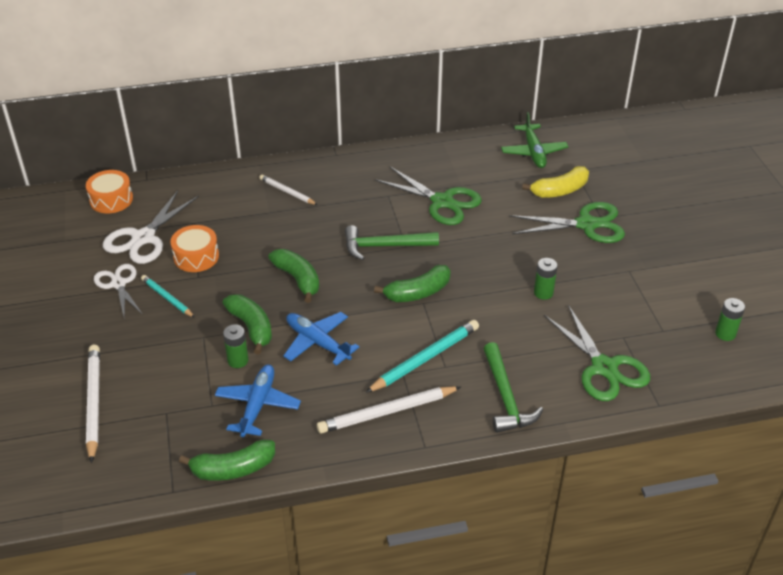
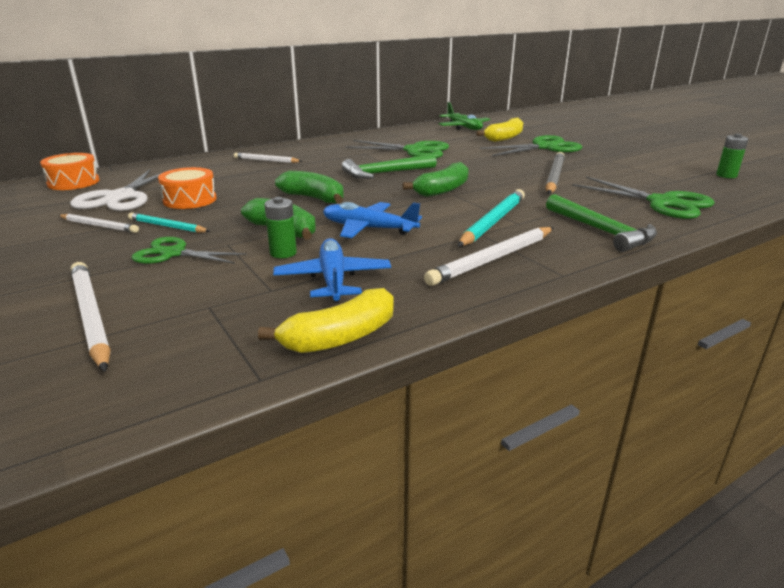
camera: 20 degrees left, 15 degrees down
white scissors [94,264,143,317] -> white pencil [58,214,139,233]
green banana [179,440,275,481] -> yellow banana [258,288,394,353]
green battery [534,258,558,300] -> grey pencil [545,152,565,194]
none -> green scissors [132,237,247,264]

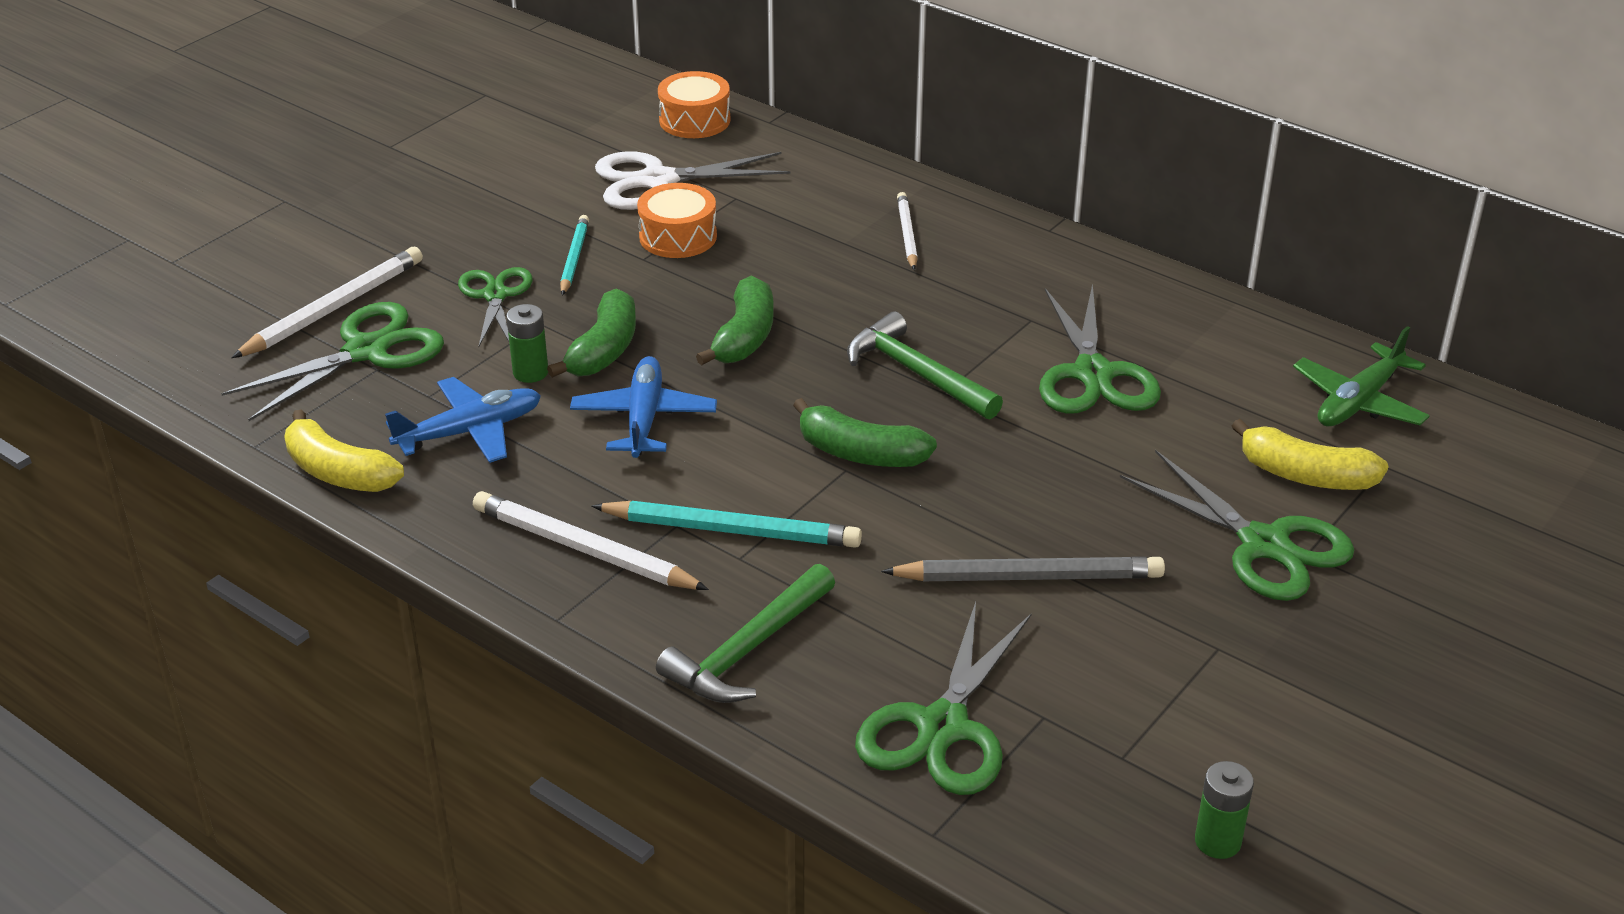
camera: 70 degrees right, 10 degrees up
white pencil [58,214,139,233] -> none
none -> green scissors [221,302,444,421]

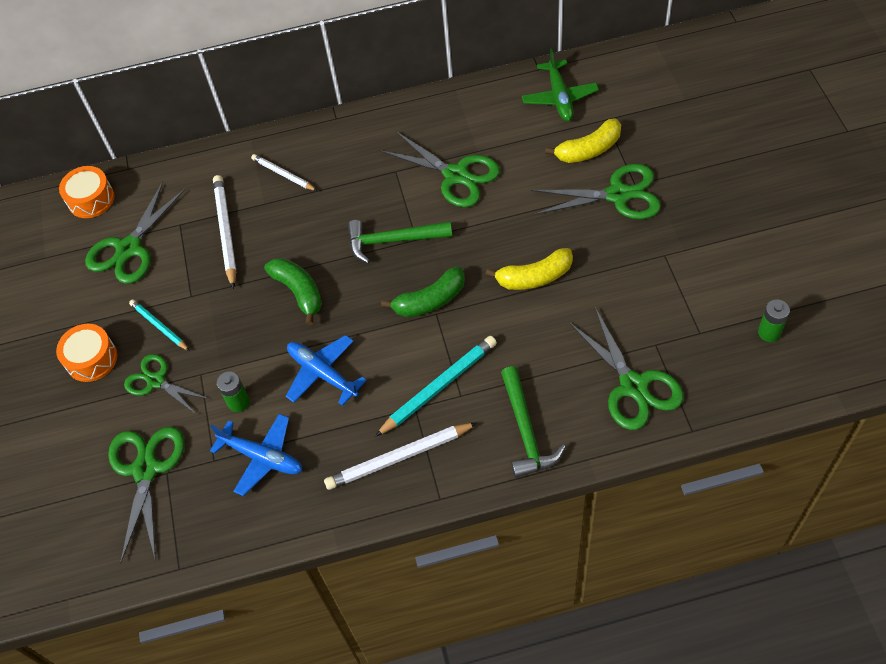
camera: 45 degrees left, 20 degrees up
white pencil [231,247,423,358] -> white pencil moved to [213,175,237,289]
yellow banana [284,409,404,492] -> yellow banana moved to [485,248,573,290]
blue plane [385,377,541,463] -> blue plane turned 105 degrees clockwise [210,414,303,496]
green banana [547,288,636,378] -> none
white scissors [595,151,791,210] -> green scissors [85,181,186,284]
orange drum [637,183,717,258] -> orange drum moved to [56,324,117,382]
grey pencil [881,556,1165,581] -> none

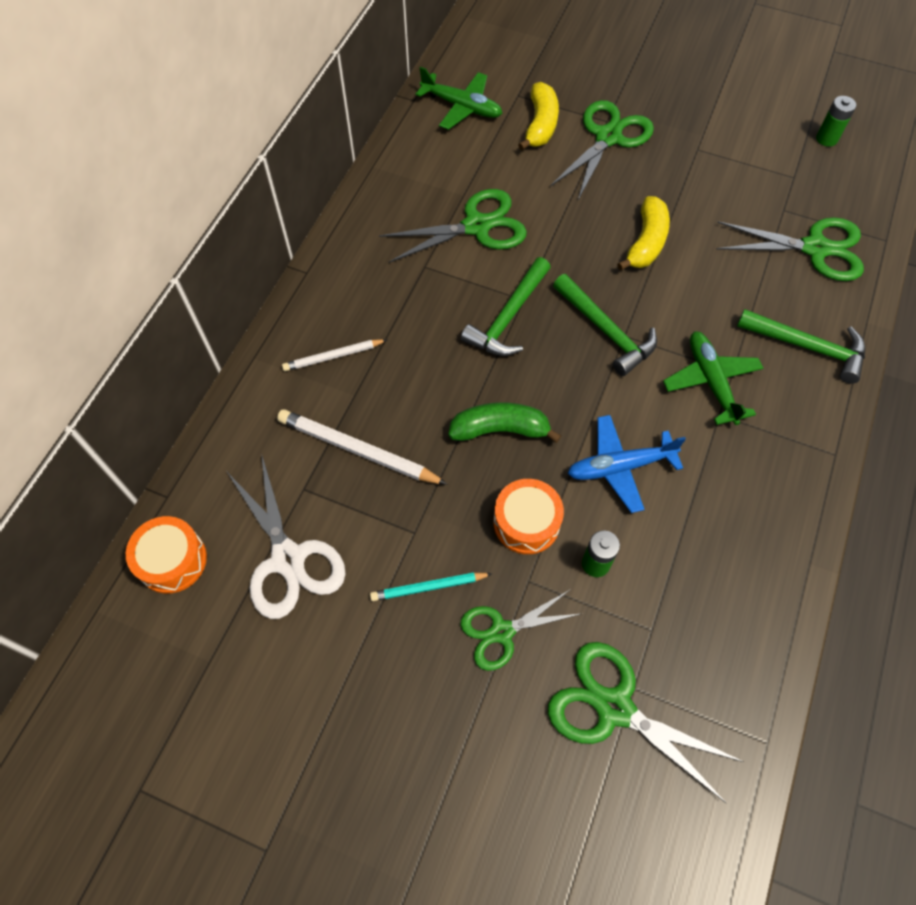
camera: 60 degrees left, 5 degrees up
orange drum [56,324,117,382] -> orange drum moved to [494,479,564,554]
green scissors [85,181,186,284] -> white scissors [227,453,346,619]
blue plane [210,414,303,496] -> none
white pencil [324,422,478,490] -> none
turquoise pencil [375,336,497,437] -> green plane [663,332,763,425]
green banana [381,266,465,317] -> green hammer [553,274,657,376]

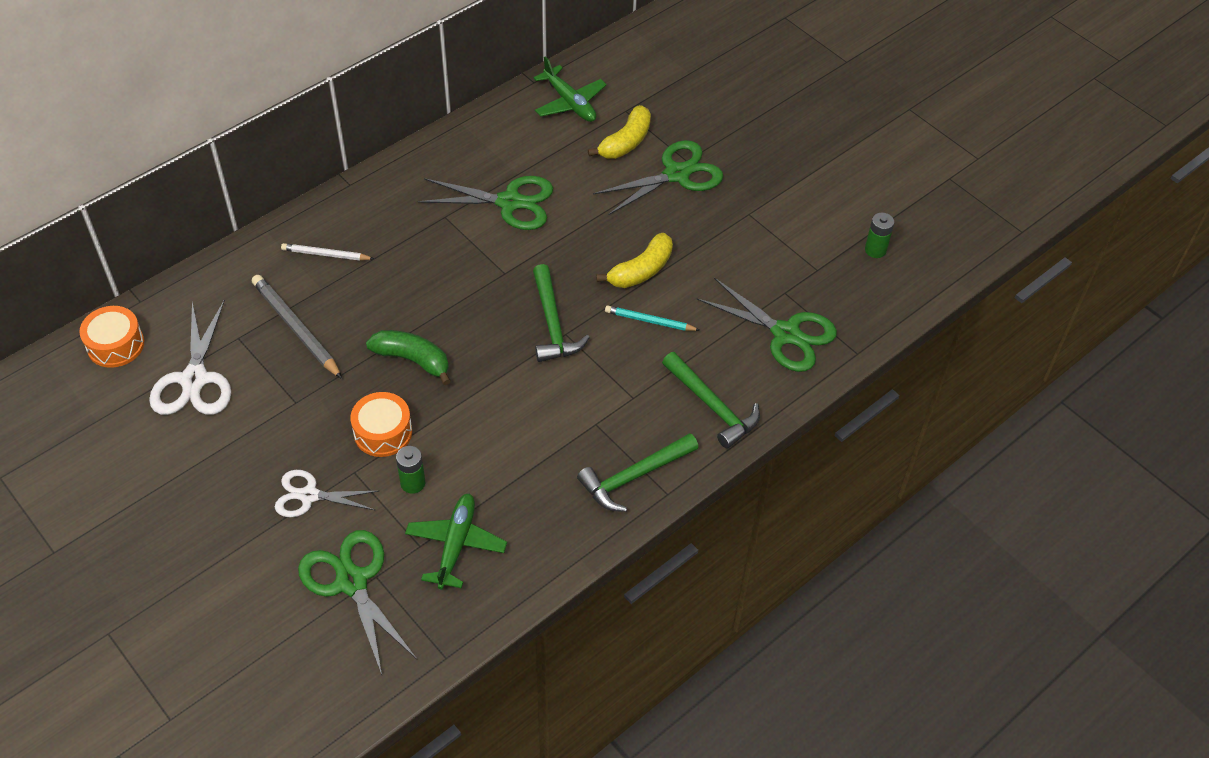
camera: 25 degrees right, 10 degrees down
white pencil [277,409,448,485] -> grey pencil [252,275,342,379]
turquoise pencil [370,572,492,601] -> turquoise pencil moved to [605,305,700,331]
green scissors [460,589,580,671] -> white scissors [275,470,379,517]
green hammer [461,257,551,356] -> green hammer moved to [577,433,699,512]
blue plane [568,415,686,513] -> none
green plane [663,332,763,425] -> green plane moved to [405,493,507,589]

